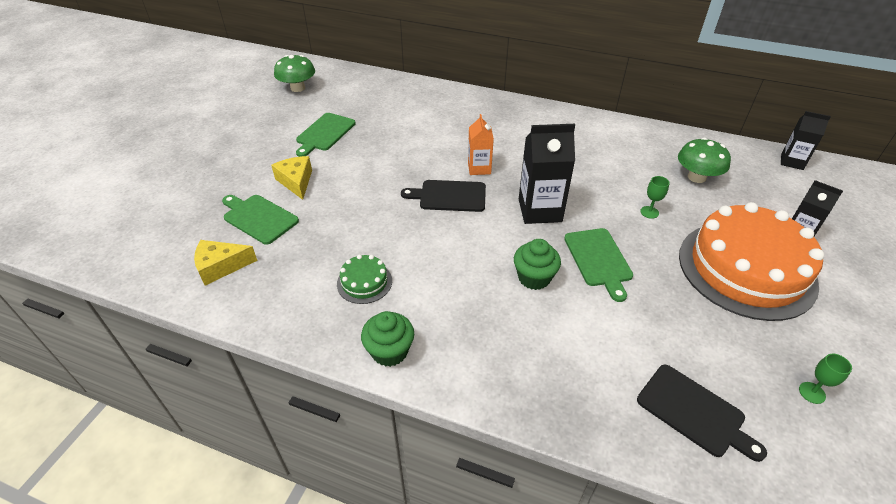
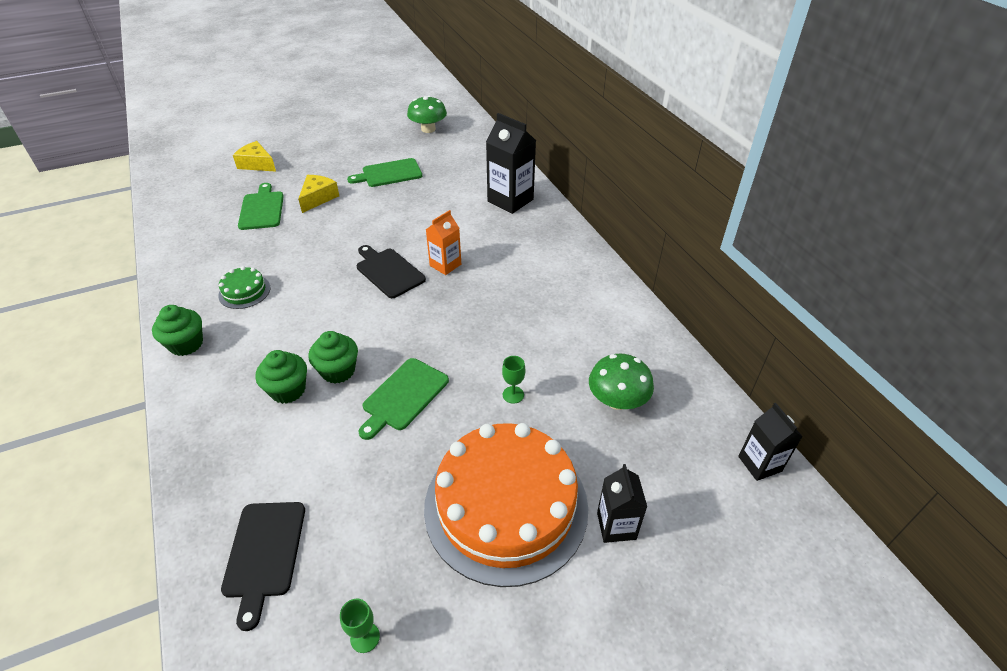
camera: 45 degrees right, 0 degrees up
yellow cheese [194,240,258,286] -> yellow cheese moved to [233,141,276,172]
black carton [519,124,575,224] -> black carton moved to [486,113,536,214]
none -> green cupcake [255,350,307,404]

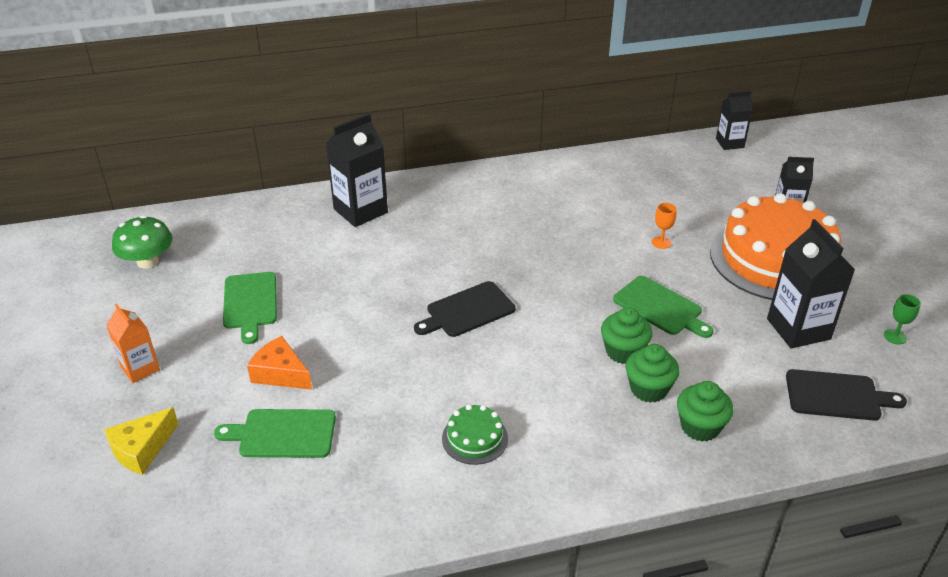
camera: 80 degrees left, 5 degrees down
green cupcake [152,305,203,356] -> green cupcake moved to [677,381,734,442]
yellow cheese [298,175,339,213] -> orange cheese [247,336,312,390]
orange carton [426,210,461,275] -> orange carton moved to [106,304,160,383]
green goblet [502,356,525,404] -> orange goblet [652,203,677,249]
green mushroom [589,354,654,410] -> none
none -> black carton [767,219,855,349]

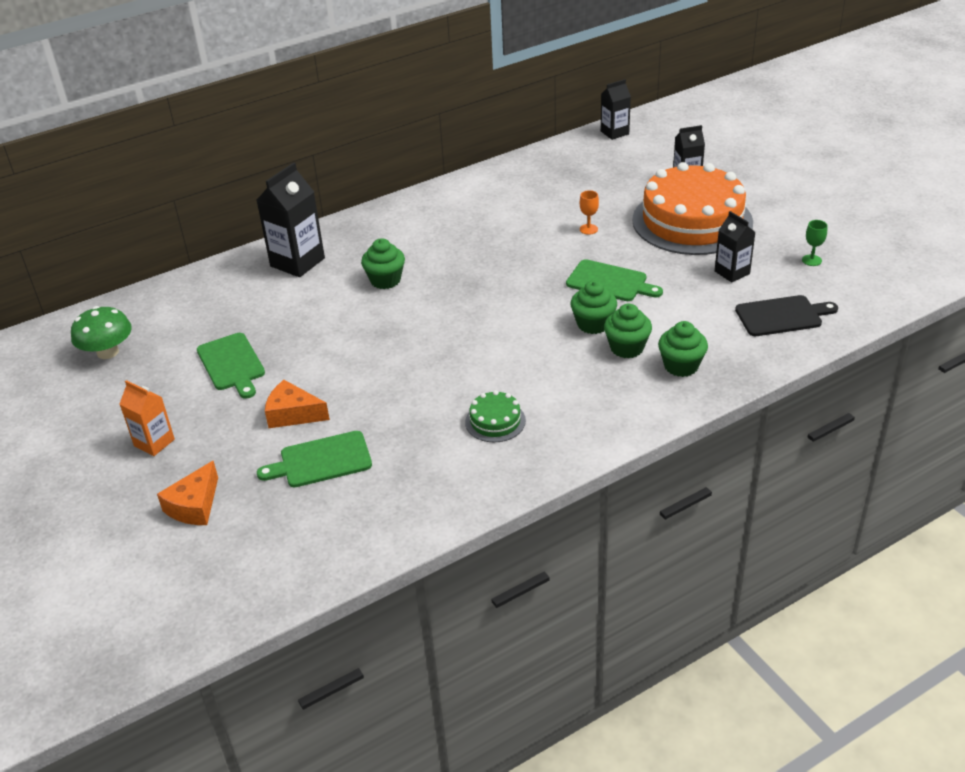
camera: 15 degrees left, 0 degrees up
yellow cheese [104,407,178,475] -> orange cheese [157,461,218,525]
black cutting board [414,281,516,337] -> none
black carton [767,219,855,349] -> black carton [715,211,756,282], size x0.61
none -> green cupcake [361,238,405,289]

